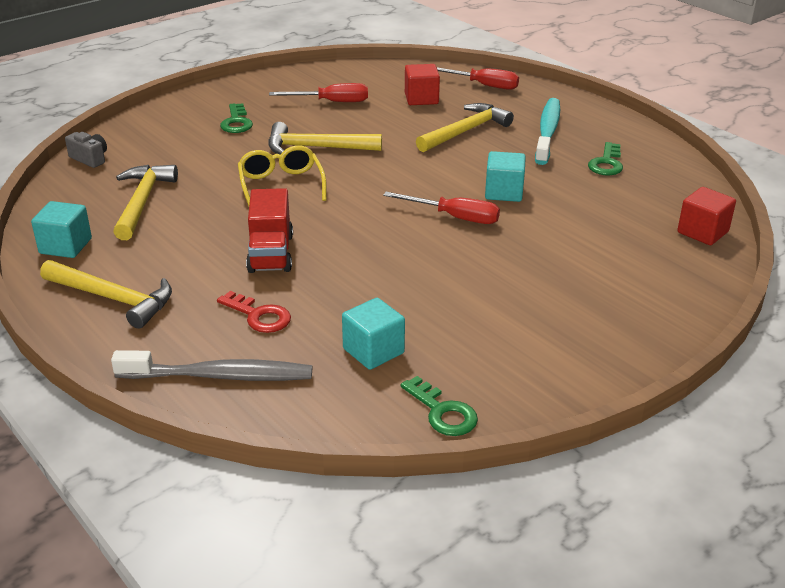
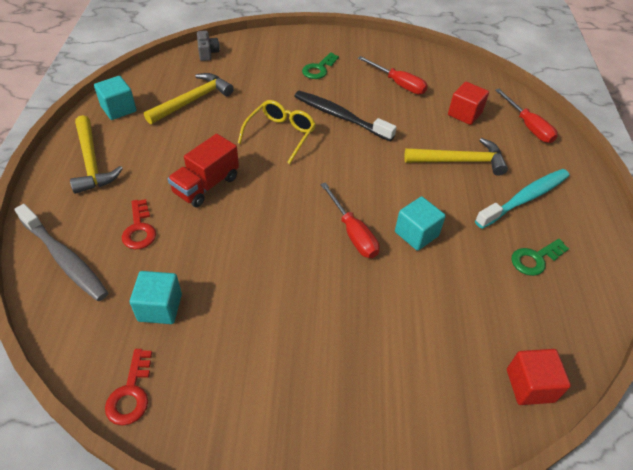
camera: 40 degrees right, 15 degrees up
yellow hammer [268,122,382,155] -> black toothbrush [294,91,397,141]
green key [400,376,478,436] -> red key [105,349,152,425]

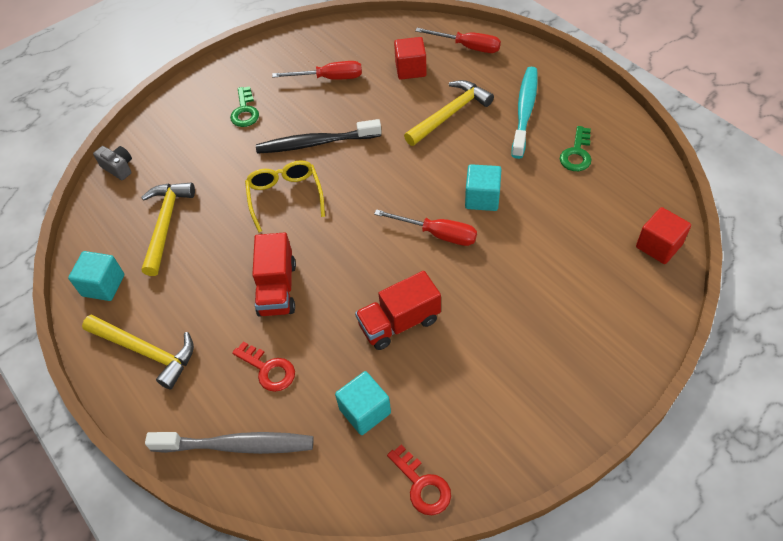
camera: 35 degrees left, 5 degrees up
none -> red truck [355,271,441,350]

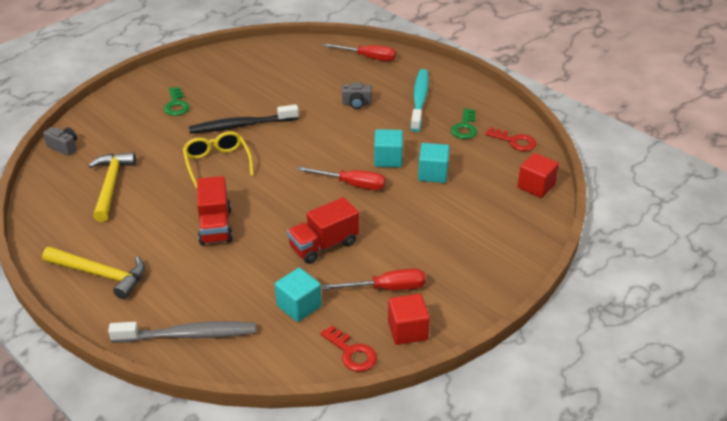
camera: 10 degrees left, 15 degrees down
turquoise cube [68,251,124,301] -> turquoise cube moved to [418,143,450,183]
red key [232,341,295,392] -> red key moved to [485,127,536,151]
red screwdriver [272,61,362,80] -> red screwdriver moved to [322,268,426,290]
red cube [394,37,427,80] -> red cube moved to [388,294,430,345]
yellow hammer [404,80,494,146] -> grey camera [342,82,372,109]

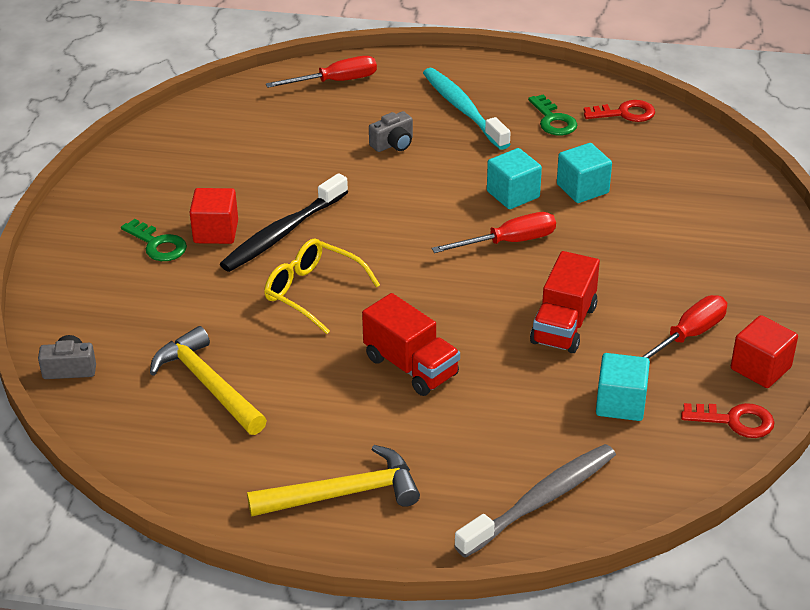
camera: 35 degrees left, 0 degrees up
red cube [518,153,559,198] -> red cube moved to [189,188,238,244]

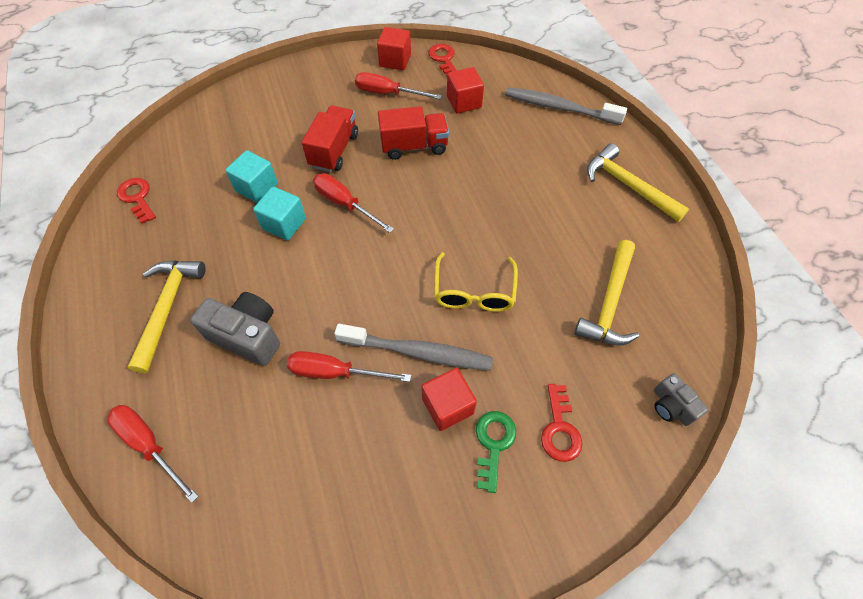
camera: 120 degrees left, 20 degrees up
black toothbrush [220,173,348,272] -> grey toothbrush [334,324,493,370]
red truck [362,293,460,396] -> red truck moved to [301,105,358,172]
grey camera [369,111,413,152] -> grey camera [190,292,280,366], size x1.72
turquoise toothbrush [423,68,511,150] -> yellow hammer [128,260,206,373]
green key [528,95,578,135] -> none
turquoise cube [596,353,650,421] -> red cube [447,67,484,113]
none -> red screwdriver [287,351,411,382]
none -> red key [541,384,583,462]

